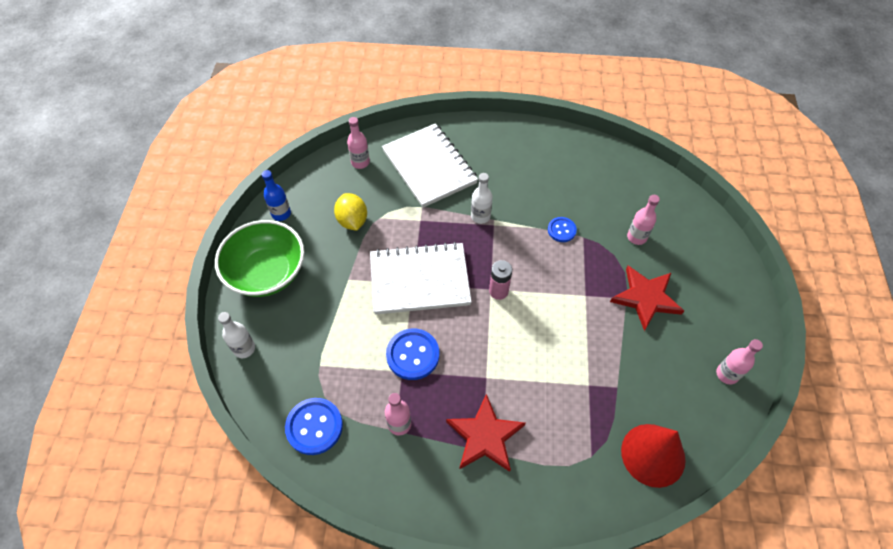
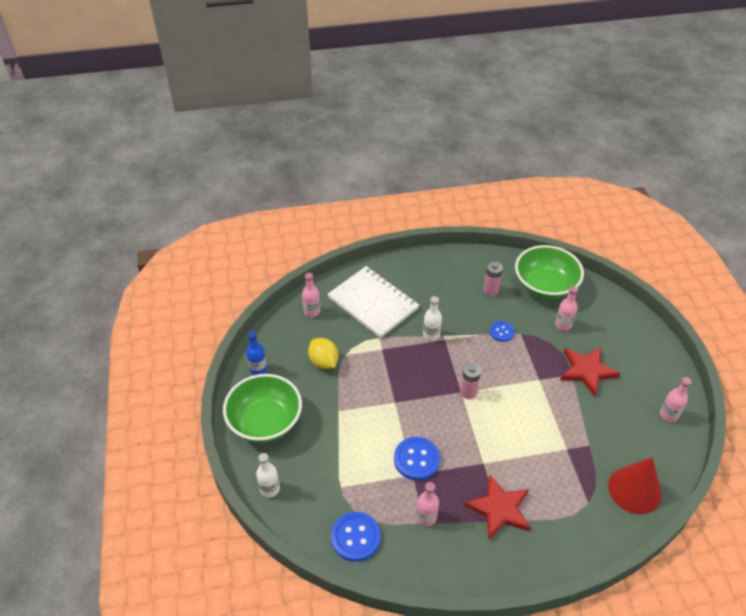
camera: 15 degrees left, 10 degrees down
white notebook [370,242,472,315] -> none
none -> pink battery [483,262,503,296]
none -> green bowl [515,245,584,299]

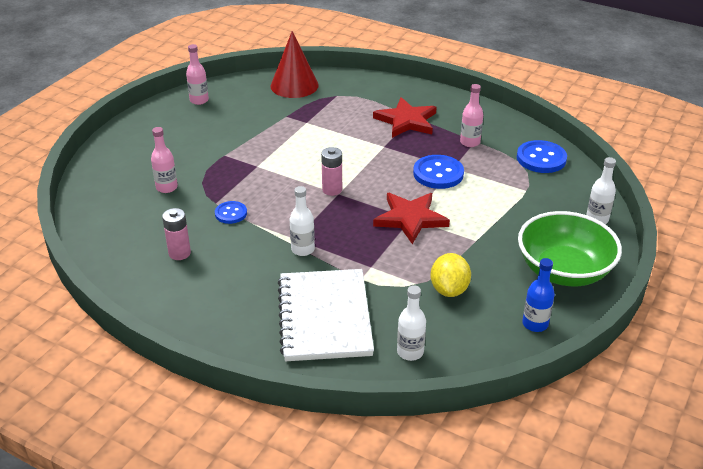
camera: 140 degrees left, 10 degrees down
pink bottle [302,273,320,317] -> white bottle [397,285,426,361]
green bowl [515,245,584,299] -> none
red star [560,347,621,397] -> red star moved to [373,193,450,244]

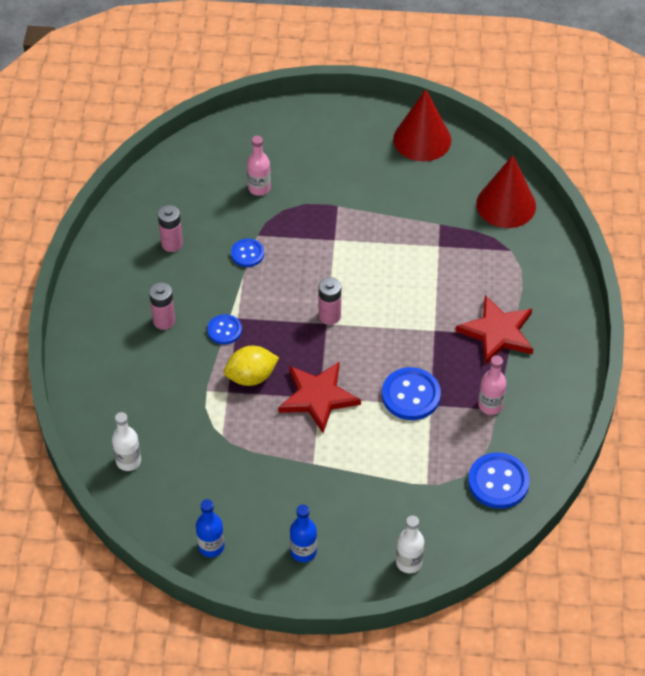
camera: 65 degrees right, 15 degrees up
pink bottle [186,44,209,105] -> red cone [393,89,451,161]
white notebook [278,269,374,361] -> none
white bottle [290,186,315,256] -> blue button [207,314,242,345]
yellow lemon [430,253,471,297] -> yellow lemon moved to [224,346,279,386]
green bowl [518,211,622,286] -> blue bottle [290,504,317,562]
none -> pink battery [149,282,175,330]

